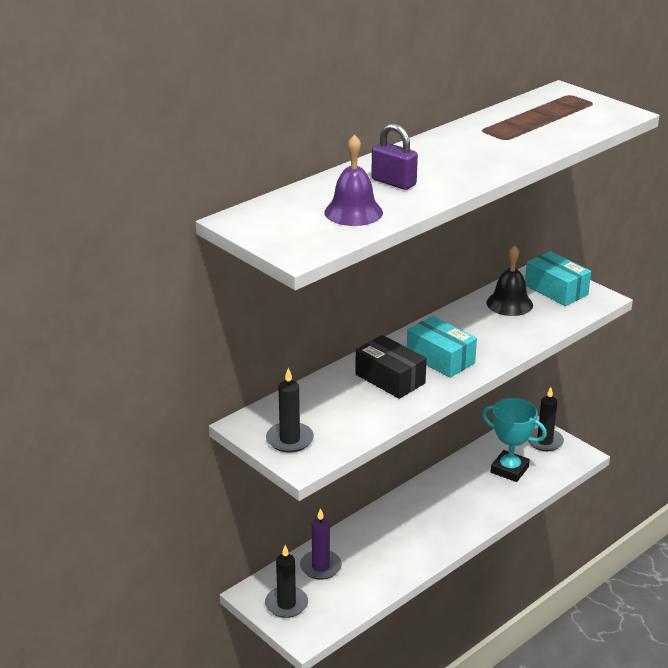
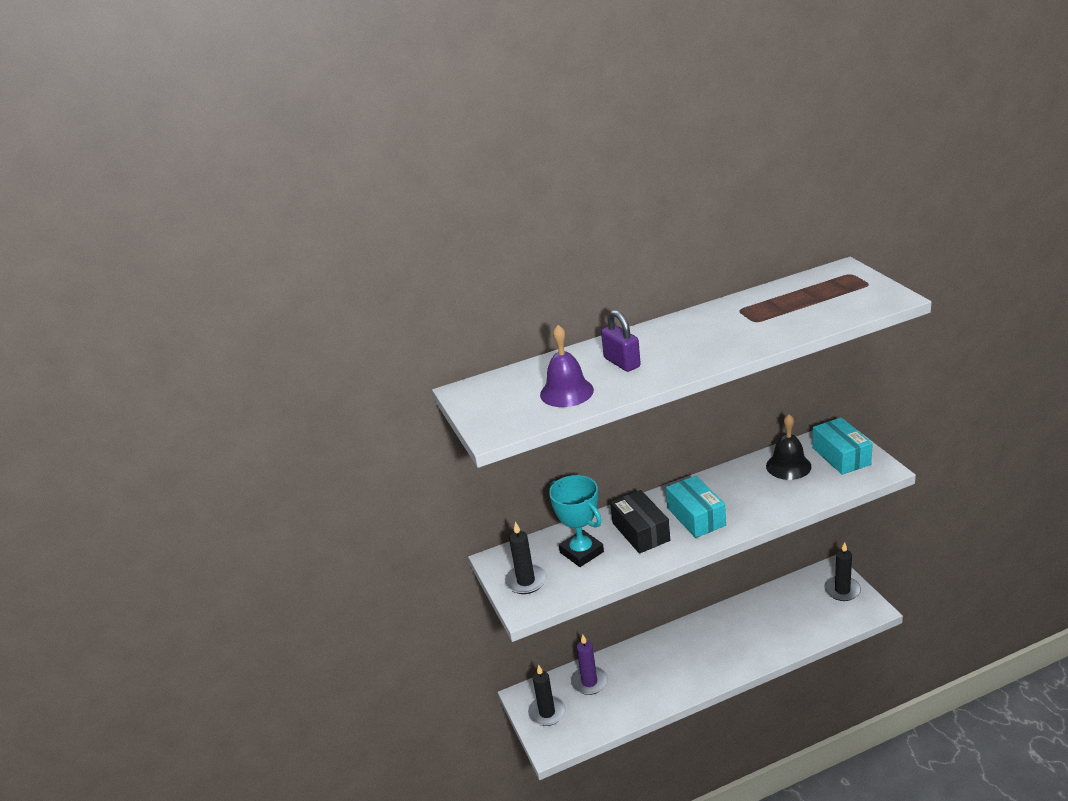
camera: 25 degrees right, 0 degrees up
turquoise trophy [482,398,547,482] -> turquoise trophy moved to [549,475,604,567]

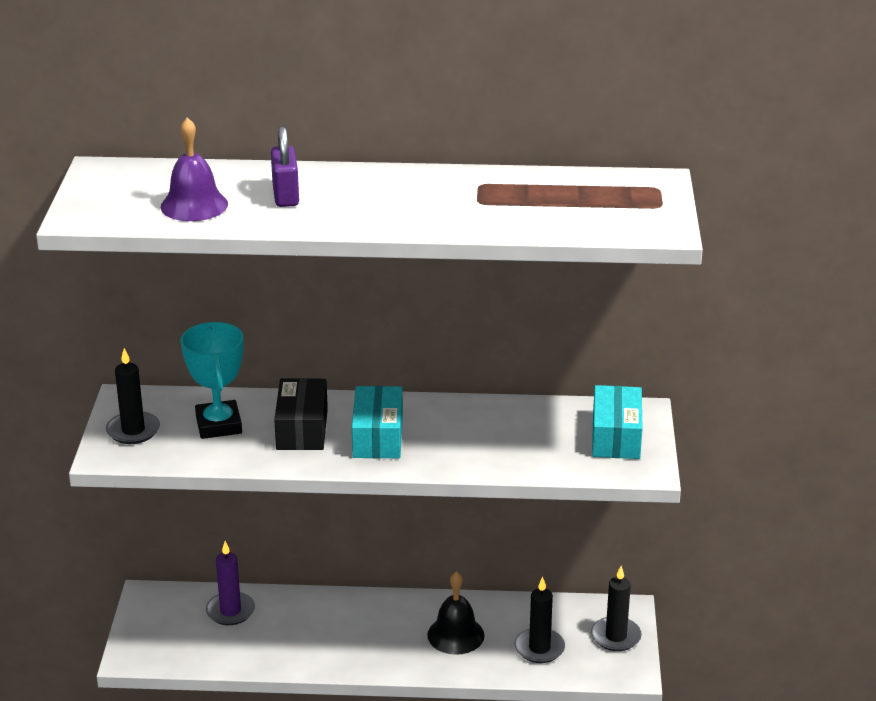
camera: 20 degrees right, 0 degrees up
black candle [528,664,566,726] -> black candle moved to [515,577,565,663]
black bell [766,414,812,480] -> black bell moved to [427,571,485,655]

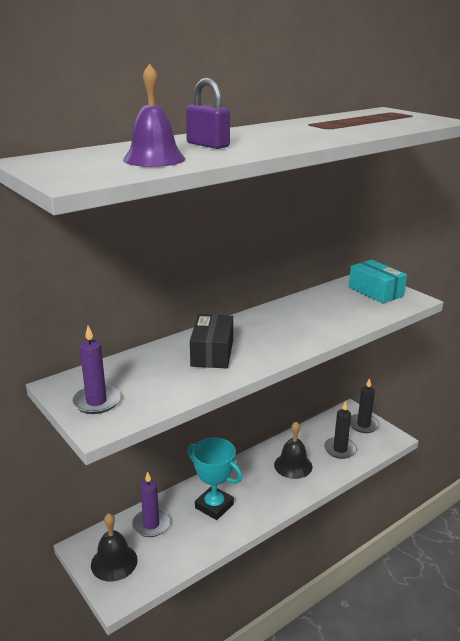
camera: 40 degrees left, 5 degrees down
black candle [106,348,160,444] -> purple candle [72,326,120,414]
turquoise trophy [181,322,244,439] -> turquoise trophy moved to [187,438,242,520]
black box [274,378,328,450] -> black box turned 45 degrees clockwise [190,314,233,368]
turquoise box [352,386,403,458] -> none
none -> black bell [91,513,138,582]

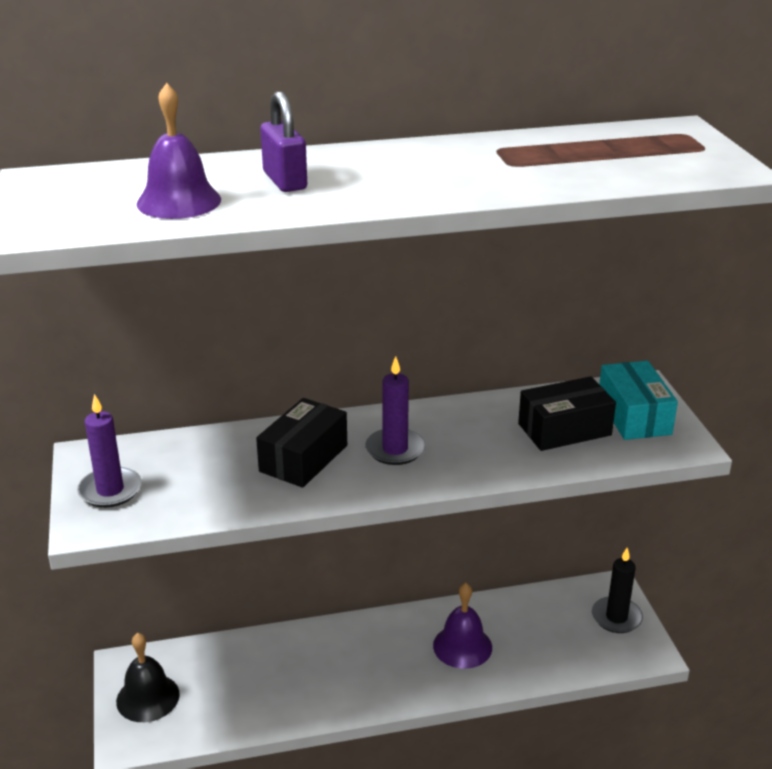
camera: 25 degrees right, 5 degrees up
purple candle [132,471,170,537] -> purple candle moved to [365,356,425,465]
turquoise trophy [187,438,242,520] -> none
black bell [274,421,312,479] -> purple bell [433,583,492,669]
black candle [324,401,357,459] -> none
none -> black box [518,376,616,451]

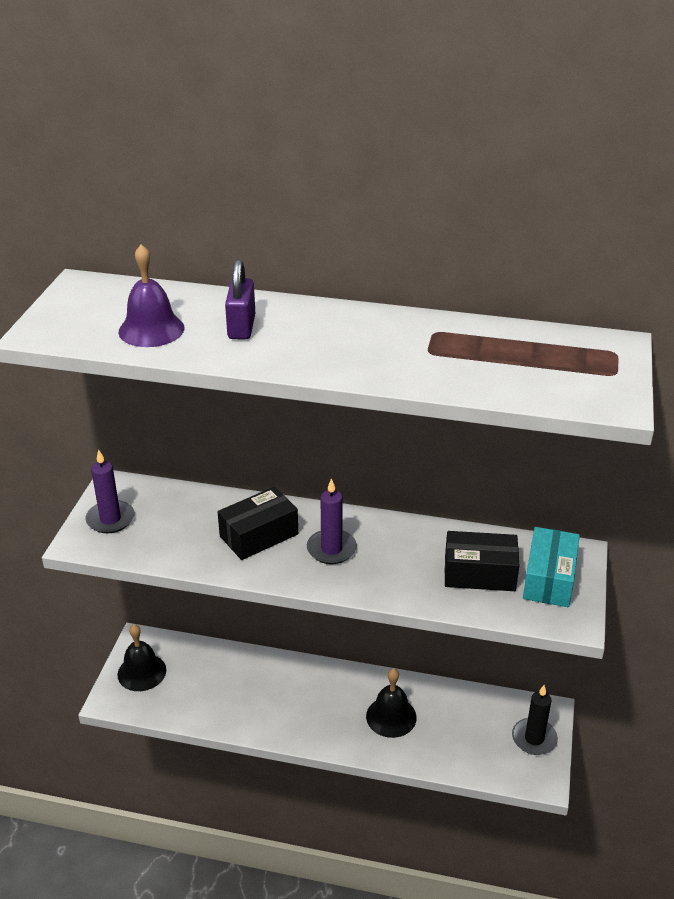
camera: 25 degrees right, 5 degrees up
purple bell [433,583,492,669] -> black bell [366,668,417,738]

